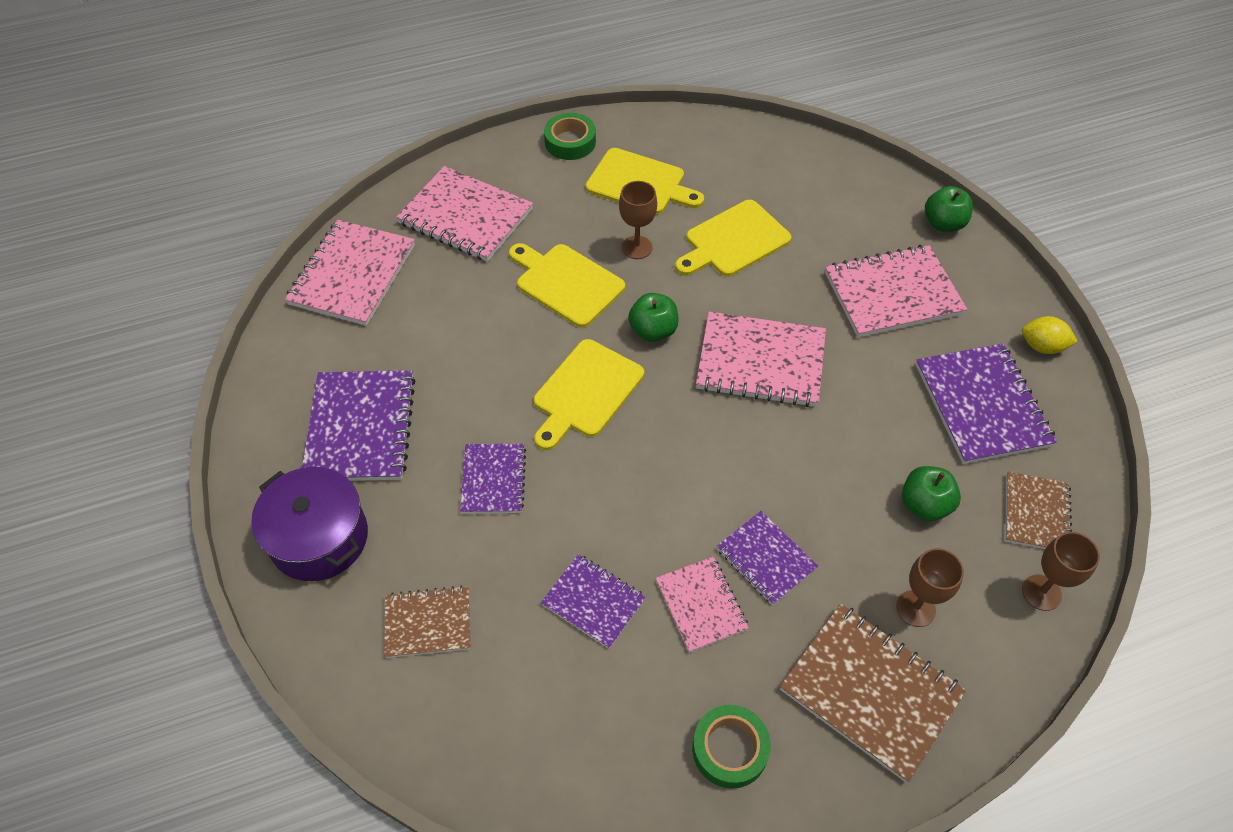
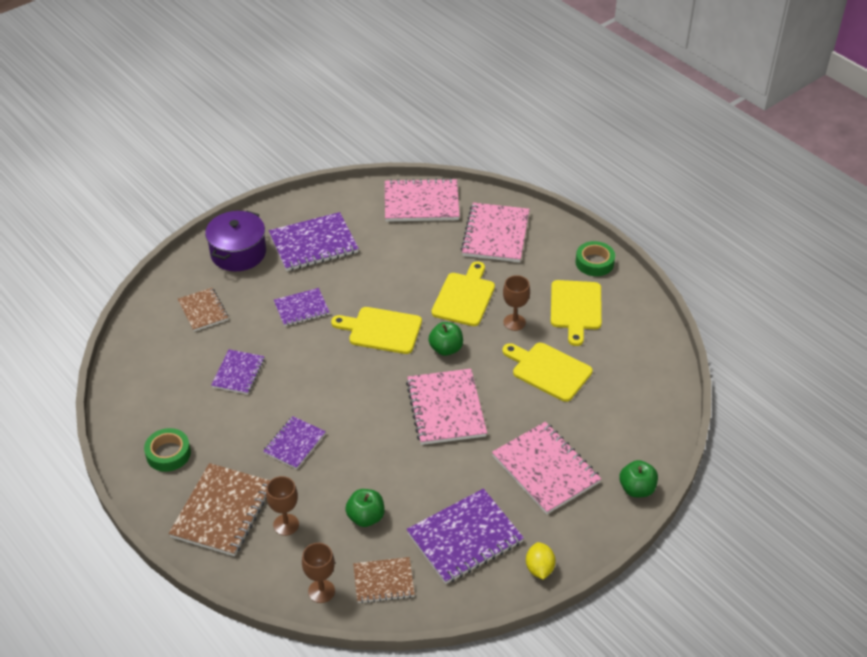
camera: 70 degrees right, 10 degrees down
pink notebook [656,557,749,653] -> none

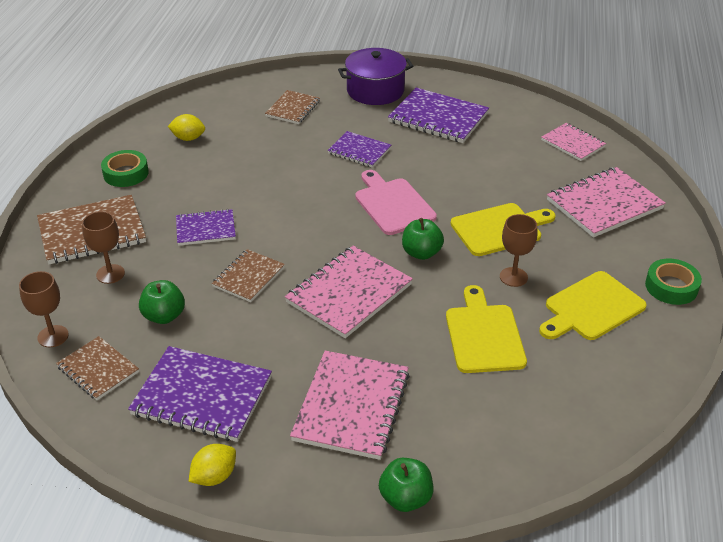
camera: 50 degrees right, 5 degrees down
purple notebook [211,349,265,394] -> none
yellow cutting board [331,307,422,354] -> pink cutting board [355,170,437,235]
pink notebook [385,178,460,222] -> pink notebook [541,123,606,161], size x0.60
none -> yellow lemon [168,114,205,141]
none -> brown notebook [212,249,285,302]

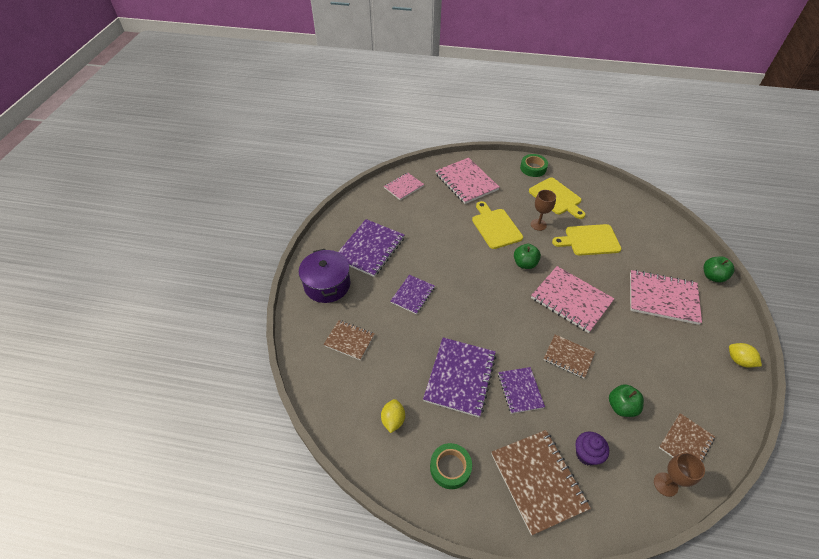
camera: 90 degrees left, 10 degrees up
brown goblet [82,211,125,284] -> purple cupcake [575,431,609,465]
purple notebook [128,346,272,442] -> purple notebook moved to [423,338,496,417]
pink cutting board [355,170,437,235] -> none

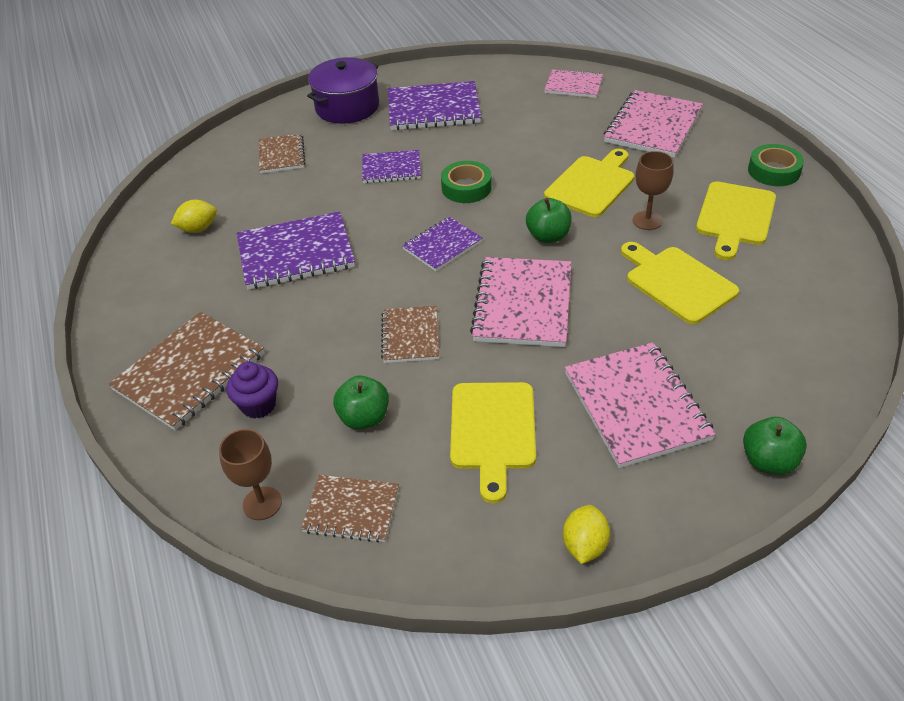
camera: 60 degrees right, 5 degrees down
green tape [430,443,472,489] -> green tape moved to [441,161,492,203]
purple notebook [498,367,545,414] -> purple notebook moved to [402,217,483,271]
none -> yellow cutting board [450,382,536,503]

